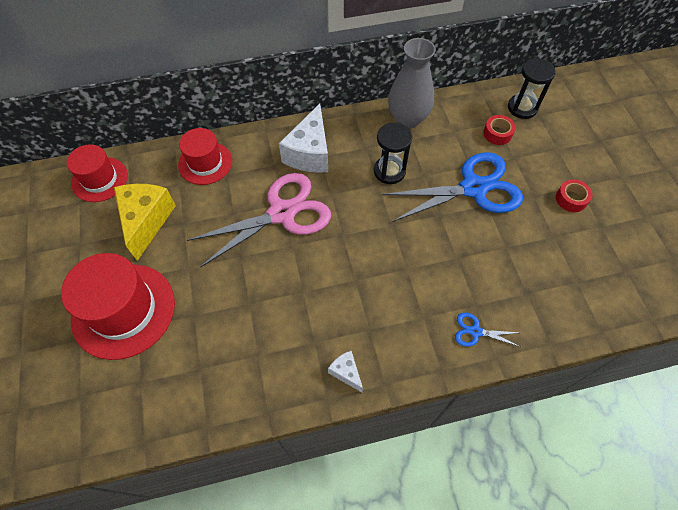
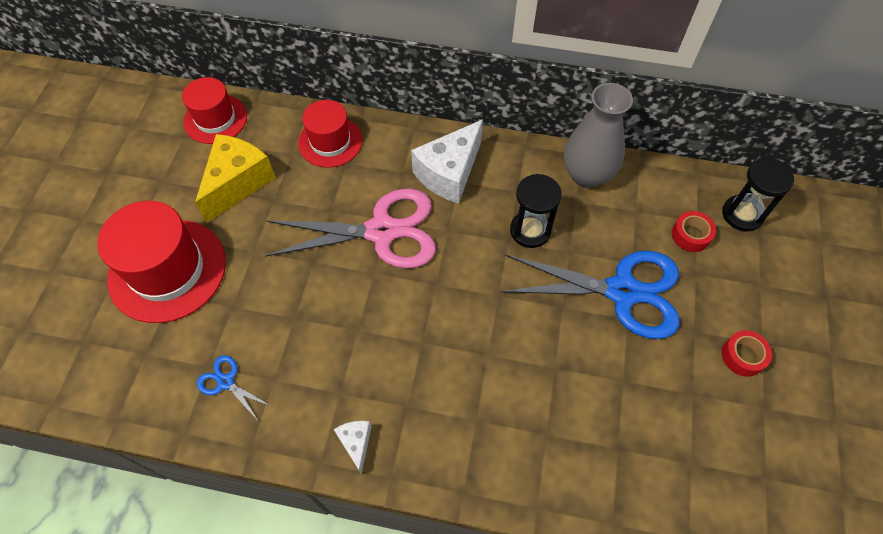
camera: 25 degrees right, 0 degrees up
blue scissors [455,313,521,347] -> blue scissors moved to [197,355,271,419]

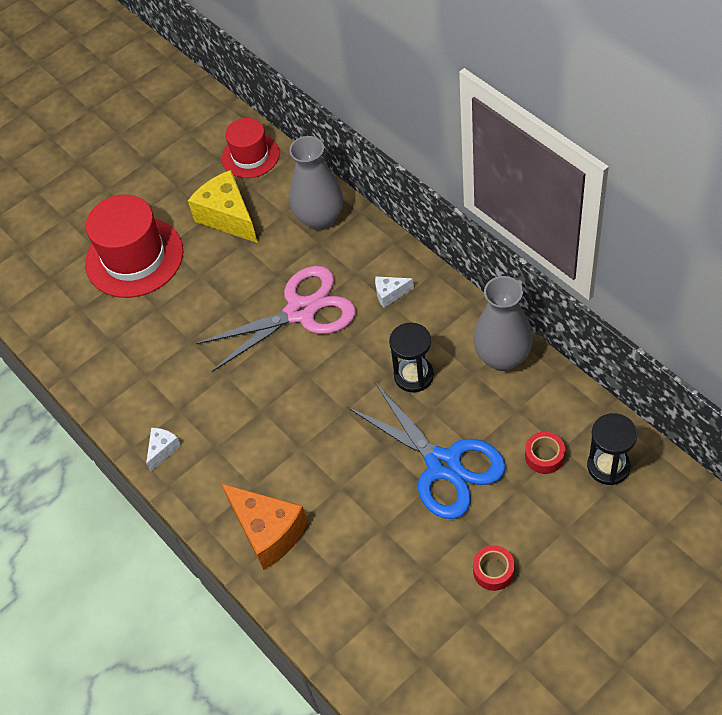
camera: 45 degrees right, 5 degrees down
yellow cheese [195,134,276,223] -> yellow cheese turned 105 degrees counterclockwise [188,170,258,243]
blue scissors [197,355,271,419] -> none
pink scissors [265,188,436,269] -> pink scissors turned 60 degrees counterclockwise [196,266,356,372]
red hat [298,100,363,168] -> grey vase [289,136,343,231]
white cheese [411,119,483,204] -> white cheese [375,276,414,308], size x0.49
none -> orange cheese [222,484,308,570]

